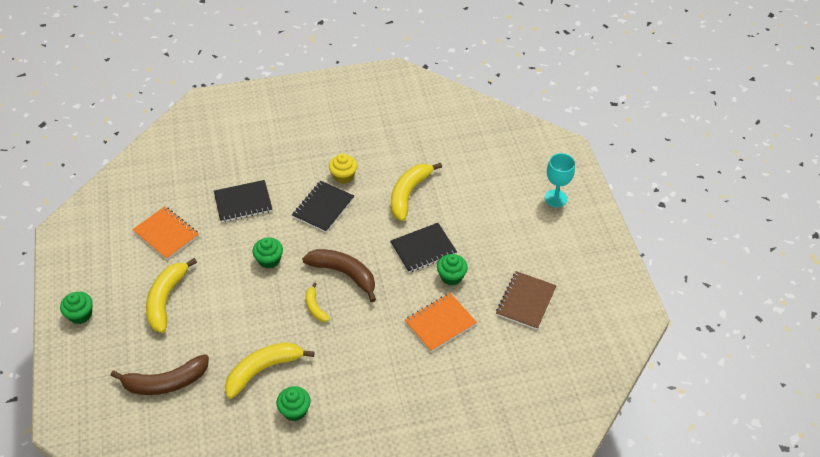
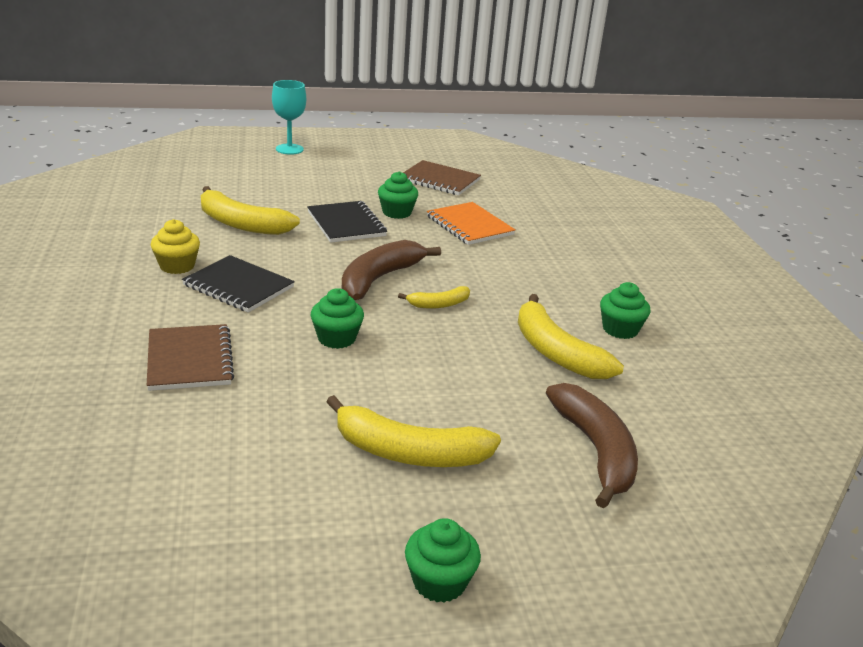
camera: 90 degrees left, 20 degrees down
orange notebook [132,206,199,260] -> none
black notebook [214,180,272,222] -> brown notebook [147,324,234,391]

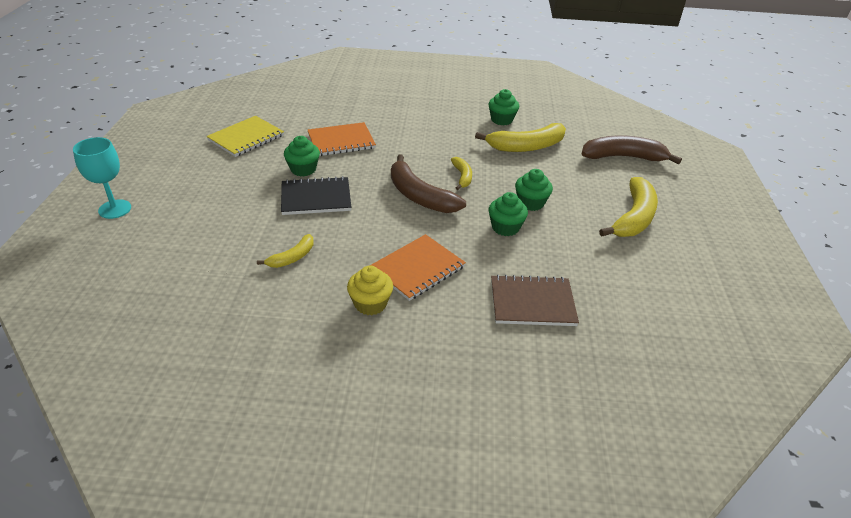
camera: 75 degrees left, 10 degrees up
black notebook [182,255,295,313] -> orange notebook [370,234,466,301]
yellow banana [201,186,300,235] -> yellow banana [257,234,314,268], size x0.53
brown notebook [403,160,481,195] -> yellow notebook [206,116,284,157]
green cupcake [405,518,481,603] -> green cupcake moved to [515,169,553,211]

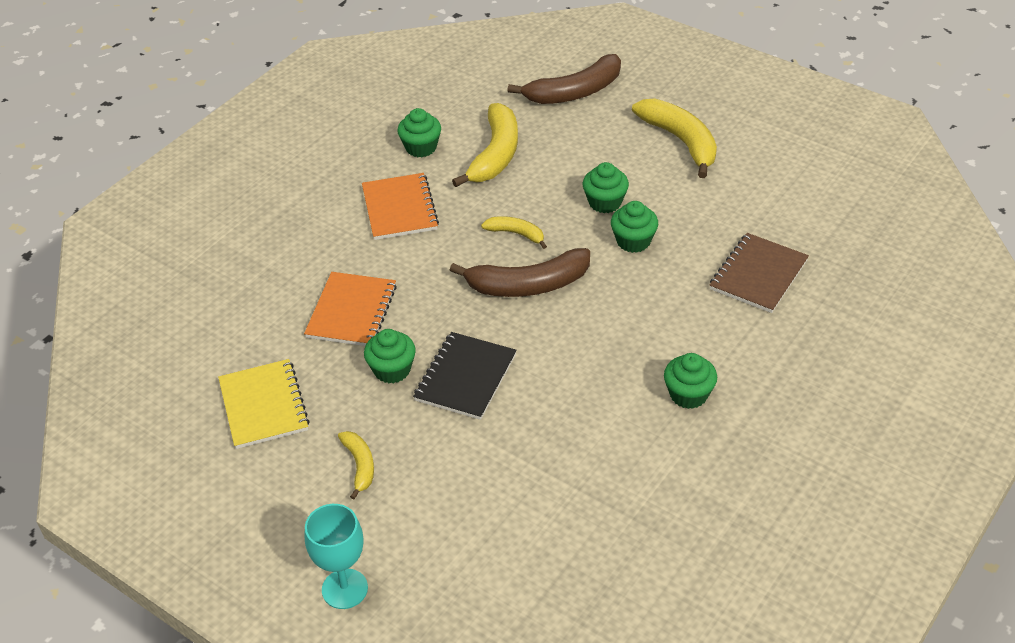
camera: 55 degrees left, 5 degrees up
yellow banana [257,234,314,268] -> yellow banana moved to [338,431,374,499]
yellow cupcake [347,266,393,315] -> green cupcake [664,353,717,409]
orange notebook [370,234,466,301] -> orange notebook moved to [362,173,439,240]
brown banana [582,135,682,164] -> brown banana turned 150 degrees counterclockwise [507,54,621,104]

